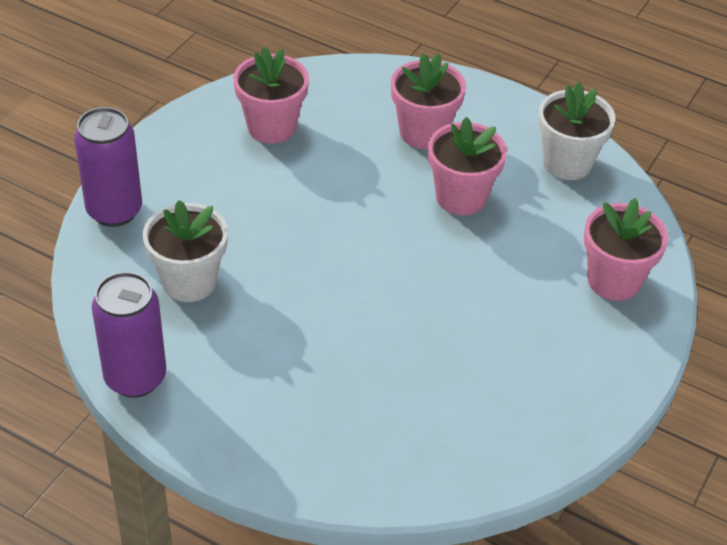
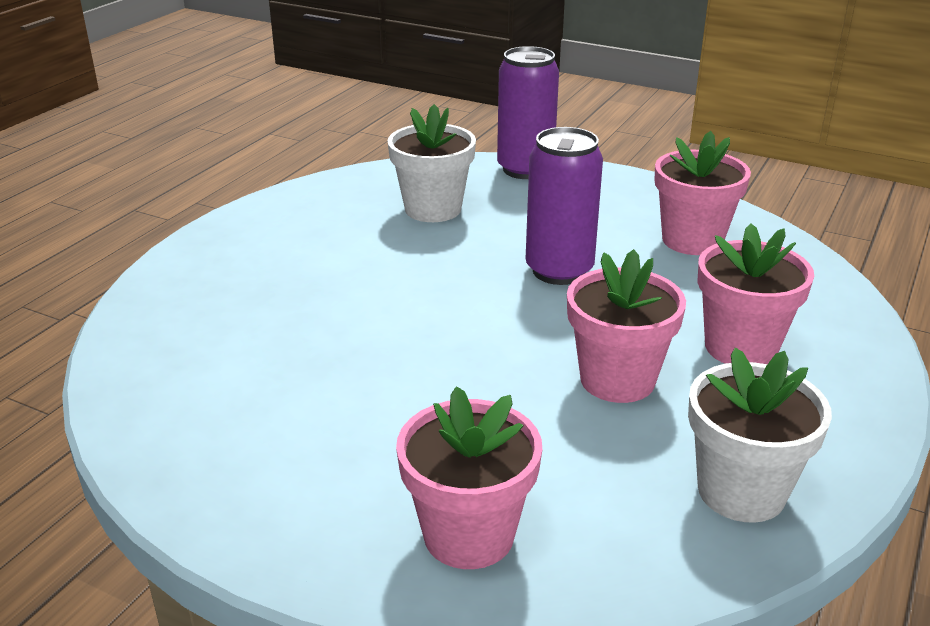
camera: 90 degrees right, 15 degrees down
purple can [91,272,166,398] -> purple can moved to [526,127,603,285]

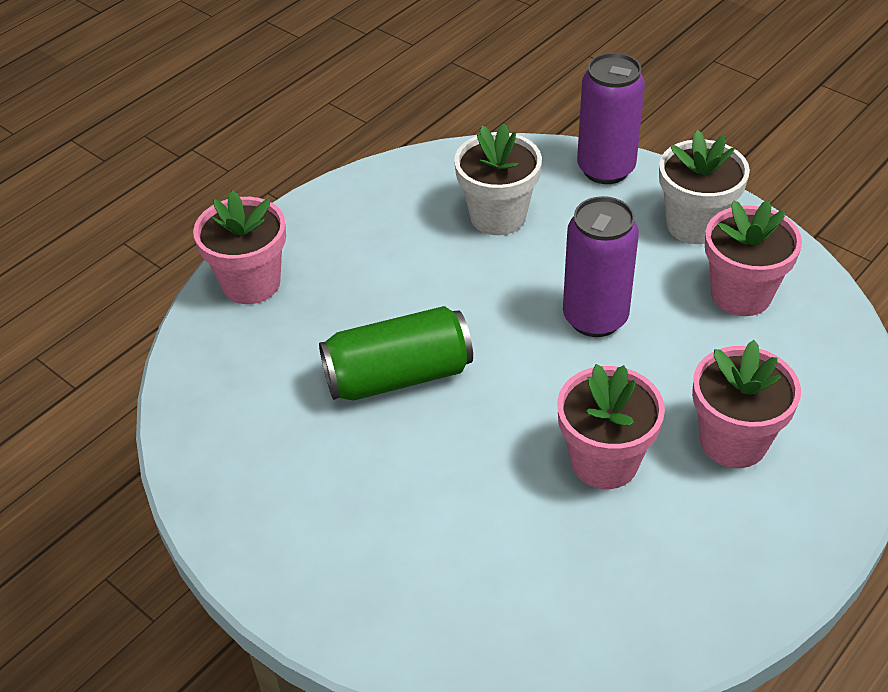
camera: 15 degrees right, 15 degrees up
pink flower pot [396,386,542,569] -> pink flower pot moved to [193,190,286,304]
white flower pot [688,348,832,523] -> white flower pot moved to [659,130,750,244]
none -> green can [319,306,473,401]

